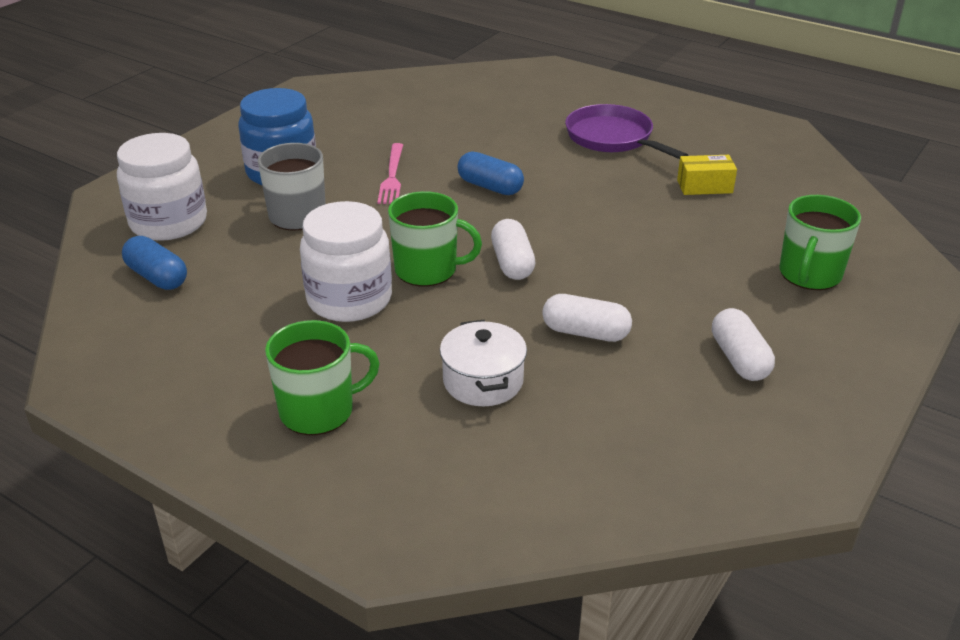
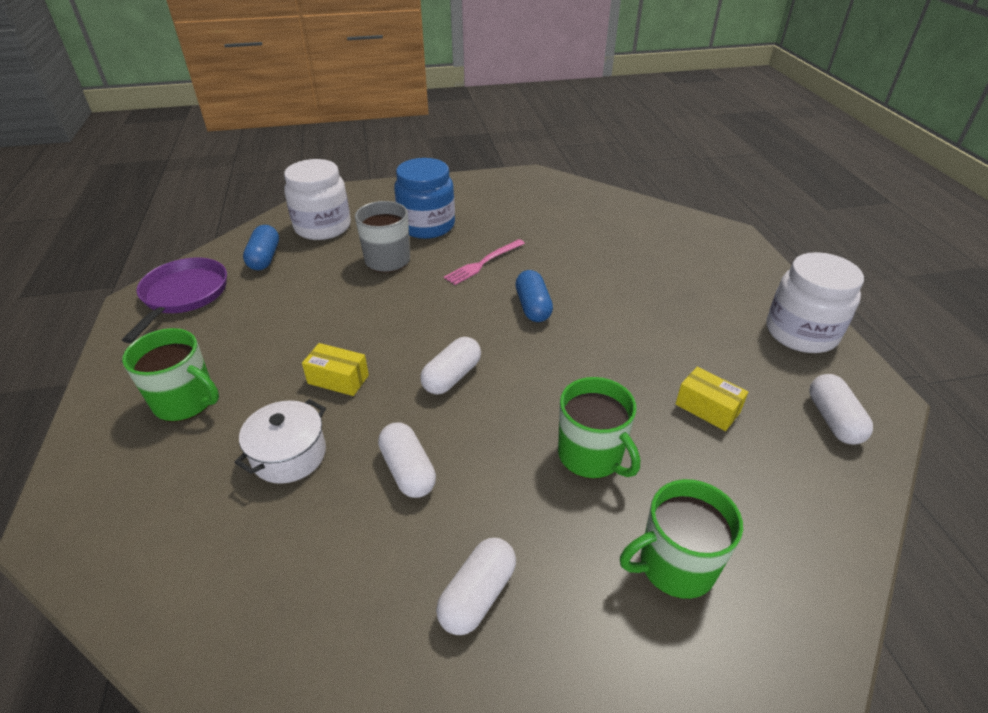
camera: 45 degrees right, 5 degrees up
white jar [300,201,392,322] -> white jar moved to [767,252,864,353]
green mug [388,191,482,287] -> green mug moved to [558,377,640,479]
purple pan [565,104,688,159] -> purple pan moved to [122,258,227,343]
none -> yellow box [302,343,369,396]
none -> white capsule [809,374,873,445]

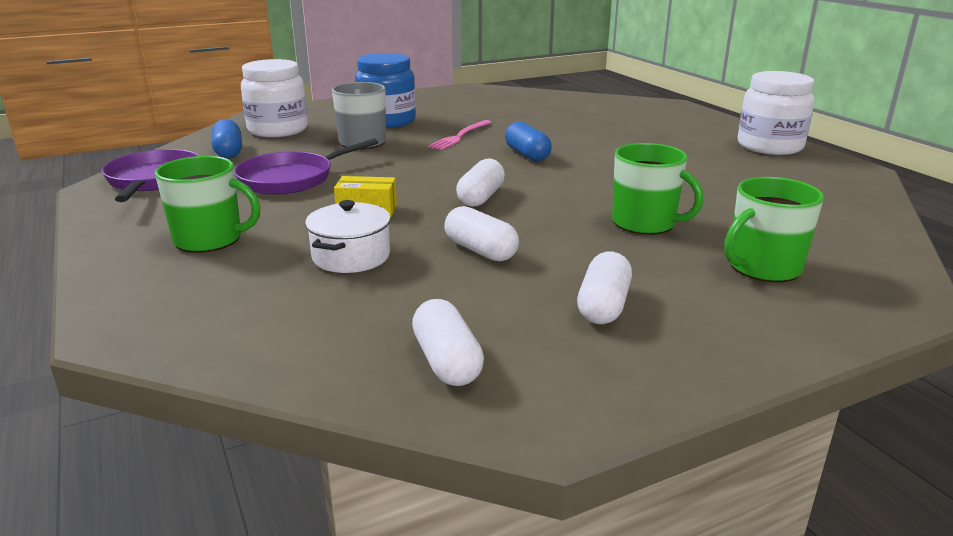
camera: 15 degrees left, 15 degrees down
yellow box [676,367,748,431] -> none
white capsule [809,374,873,445] -> white capsule moved to [412,299,484,386]
none -> purple pan [234,138,378,195]

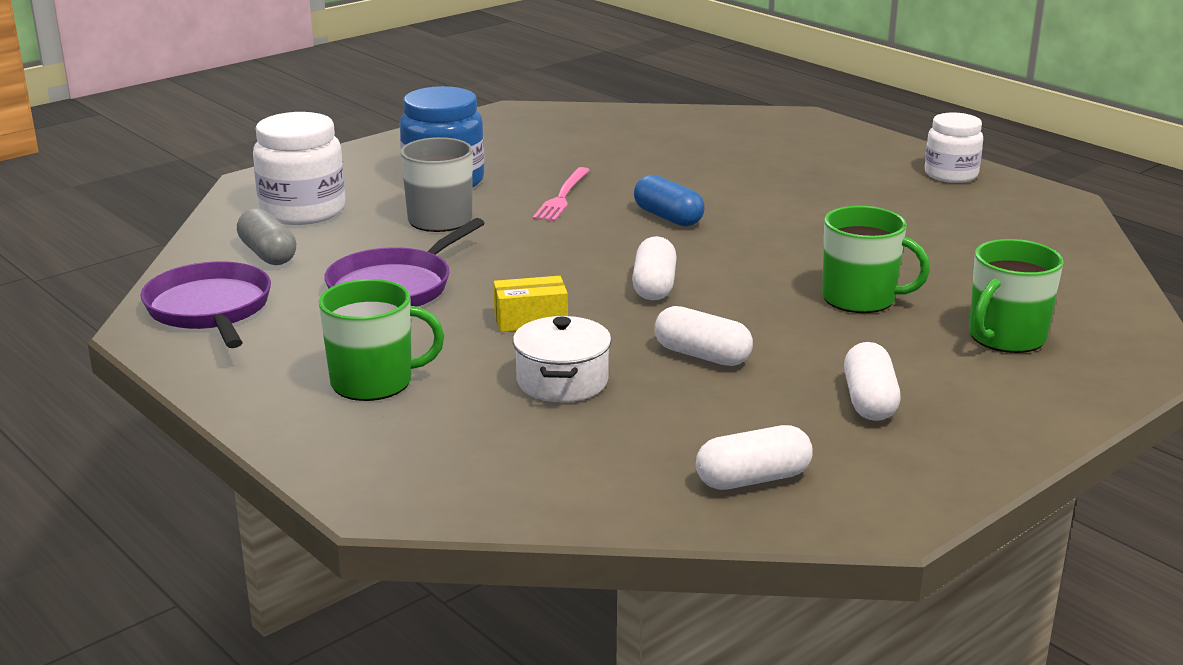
camera: 15 degrees left, 0 degrees up
blue capsule [212,119,242,158] -> grey capsule [237,208,296,265]
white capsule [412,299,484,386] -> white capsule turned 75 degrees counterclockwise [696,425,812,490]
white jar [738,71,815,155] -> white jar [925,112,983,183], size x0.66

